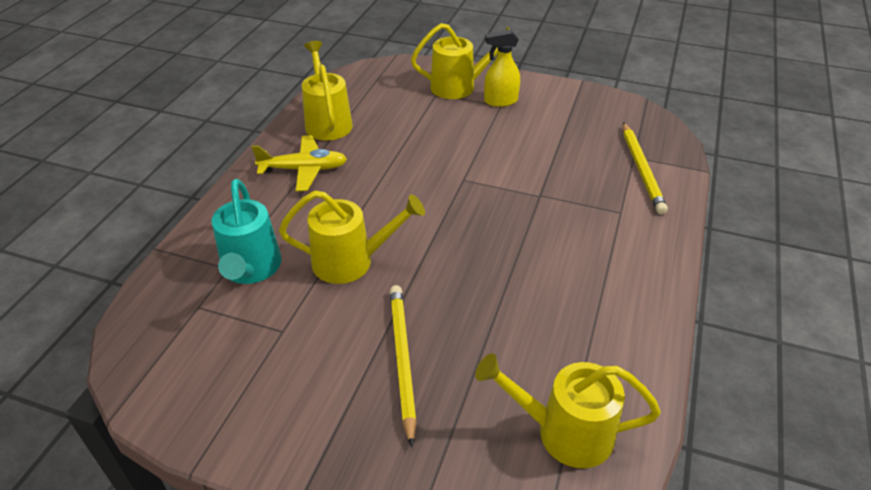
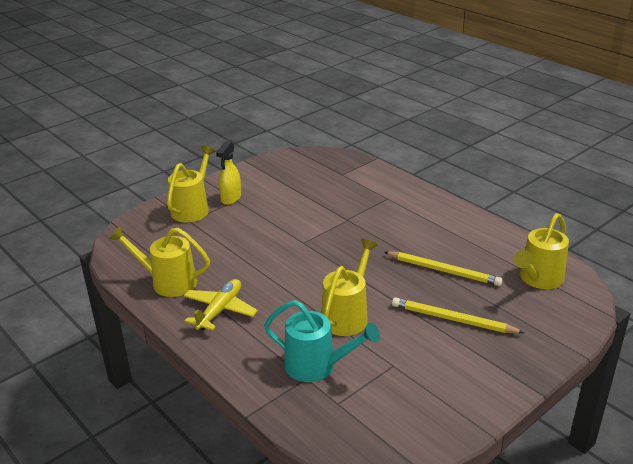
camera: 60 degrees left, 10 degrees down
yellow pencil [623,122,668,214] -> yellow pencil moved to [384,251,503,286]

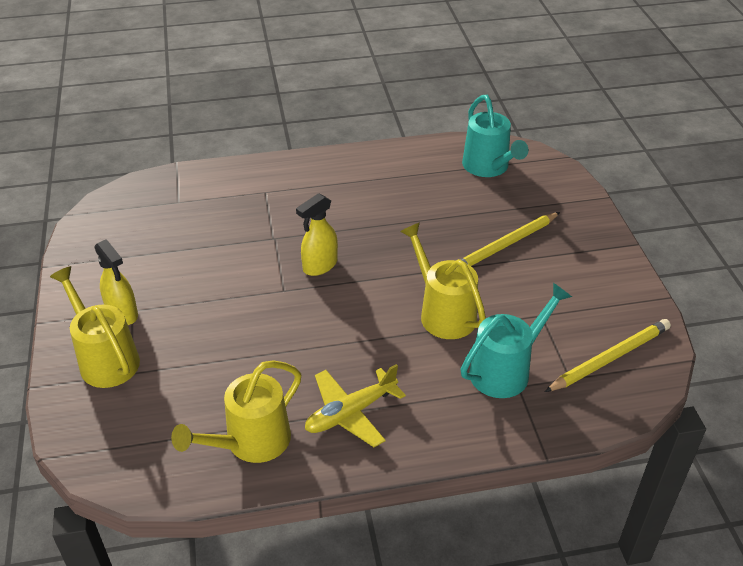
camera: 60 degrees left, 10 degrees up
yellow plane [184,279,258,331] -> yellow plane turned 90 degrees counterclockwise [305,364,406,447]
yellow pencil [384,251,503,286] -> yellow pencil moved to [545,319,671,392]
yellow watering can [514,213,569,289] -> turquoise watering can [462,95,529,177]
none -> yellow spray bottle [296,193,338,276]

